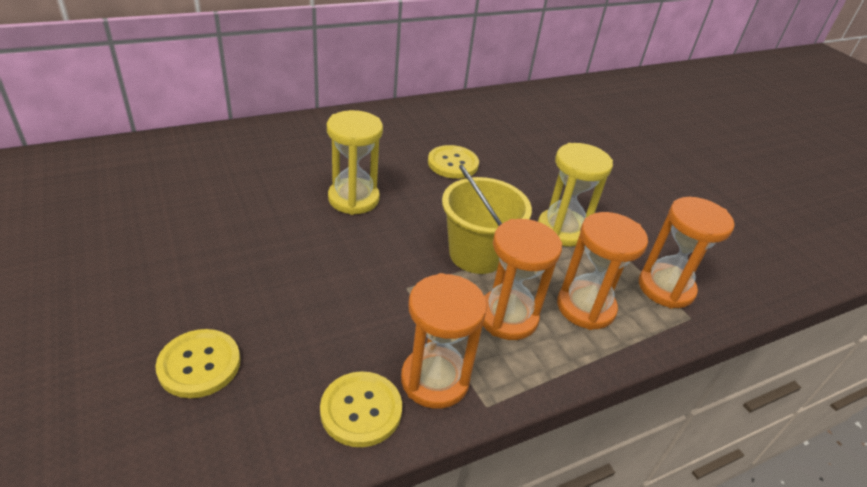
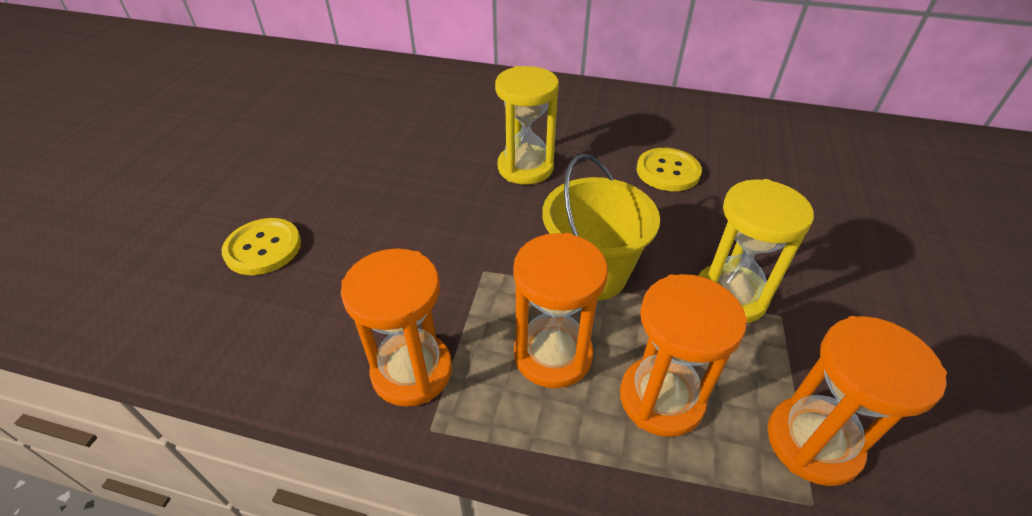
camera: 45 degrees right, 5 degrees up
yellow button [320,371,402,447] -> none

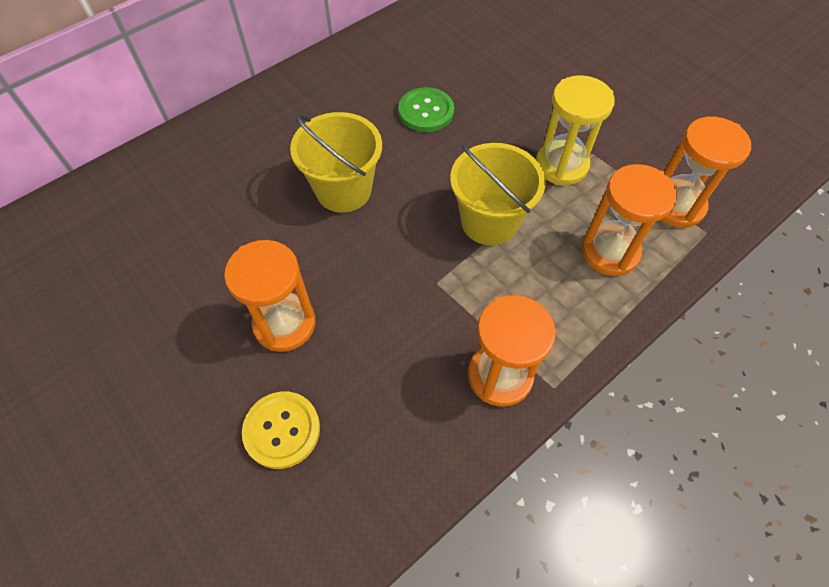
camera: 55 degrees left, 15 degrees up
yellow hourglass [495,66,559,184] -> yellow bucket [290,112,382,213]
orange hourglass [513,233,608,388] -> orange hourglass moved to [224,240,316,352]
yellow button [637,148,702,191] -> green button [398,87,454,132]

